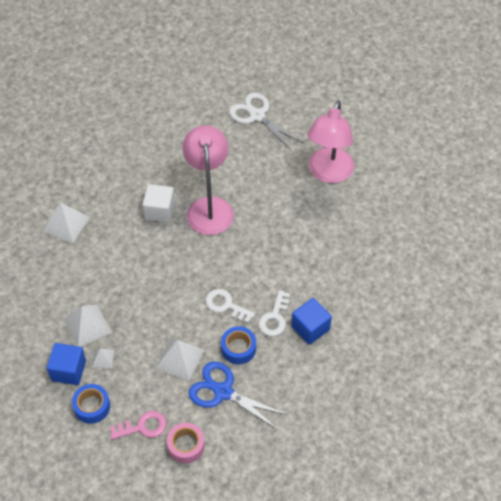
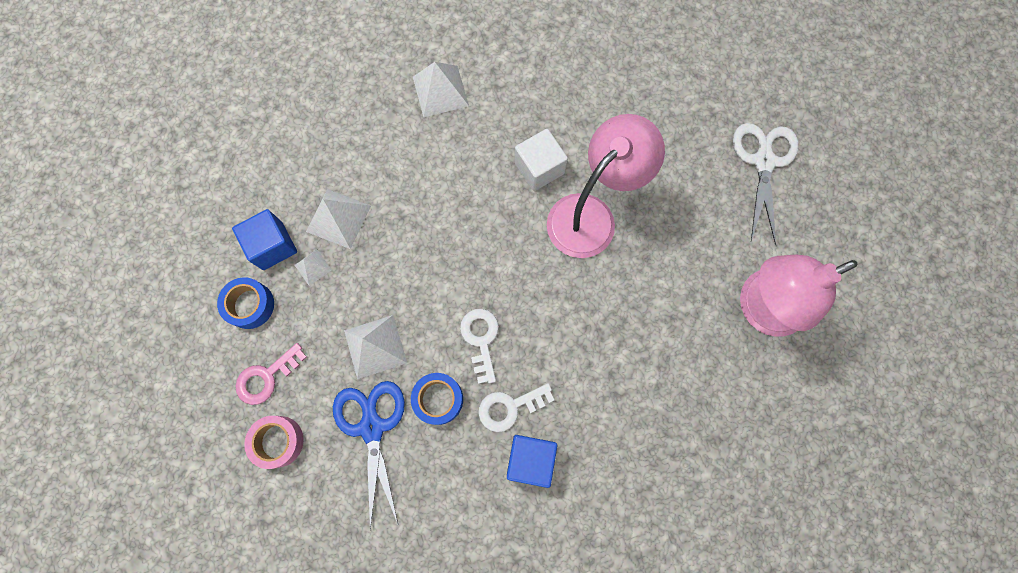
camera: 50 degrees right, 20 degrees up
pink key [110,411,167,440] -> pink key turned 105 degrees clockwise [235,343,307,405]

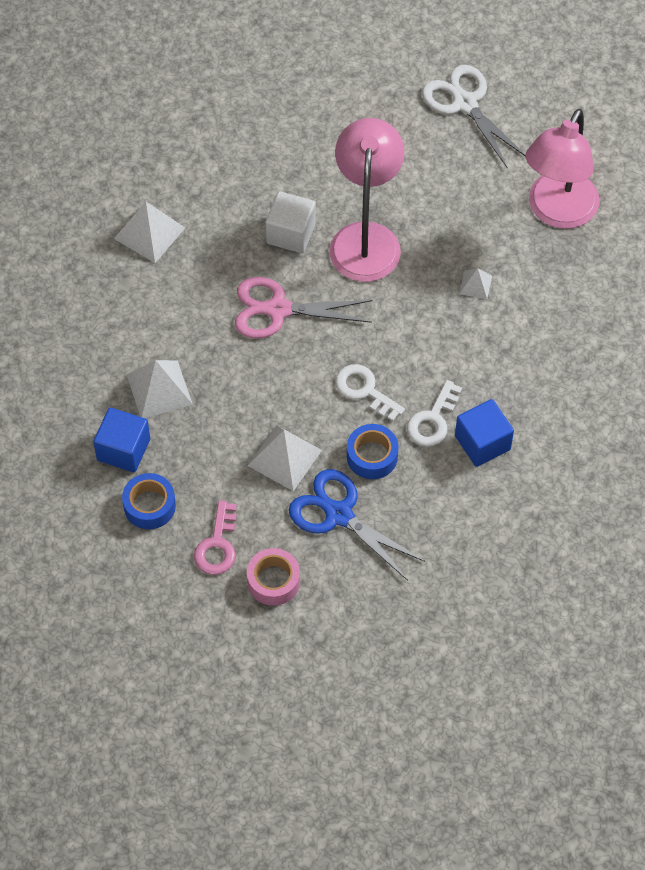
camera: 40 degrees left, 15 degrees down
white pyramid [295,250,332,286] -> white pyramid moved to [459,268,492,299]
none -> pink scissors [235,277,373,339]

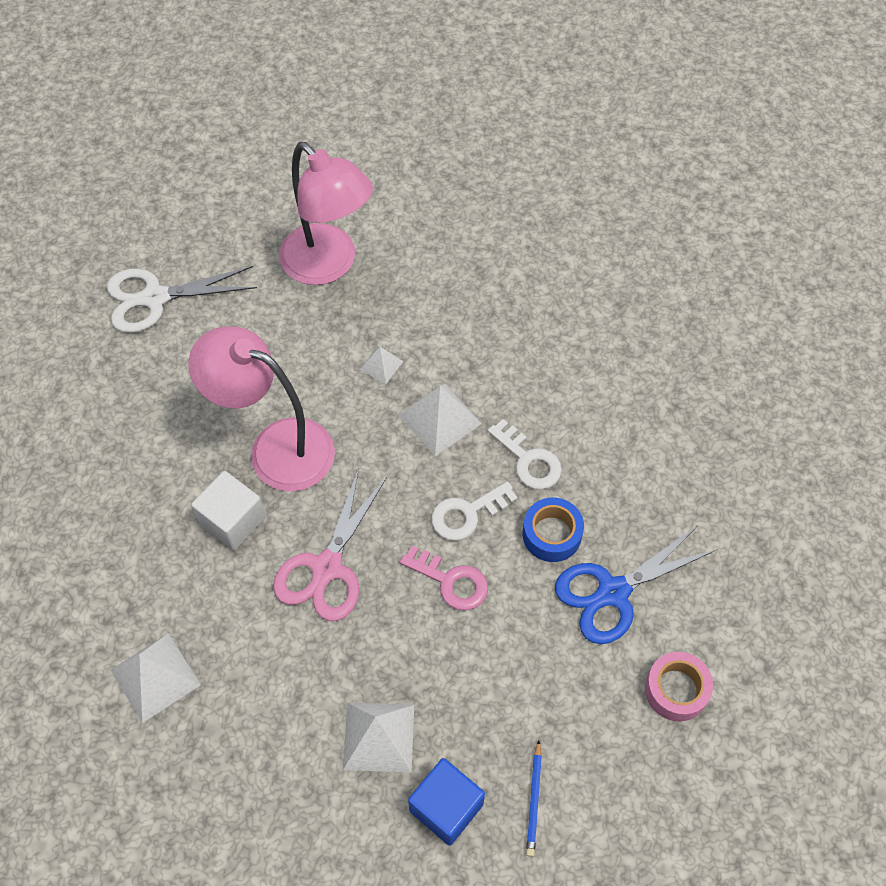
camera: 70 degrees left, 0 degrees up
blue tape [122,473,176,529] -> blue pencil [526,740,542,857]
pink key [194,501,237,575] -> pink key moved to [400,546,488,611]
white pyramid [248,425,322,491] -> white pyramid moved to [399,384,482,456]
blue cube [455,399,514,467] -> none

